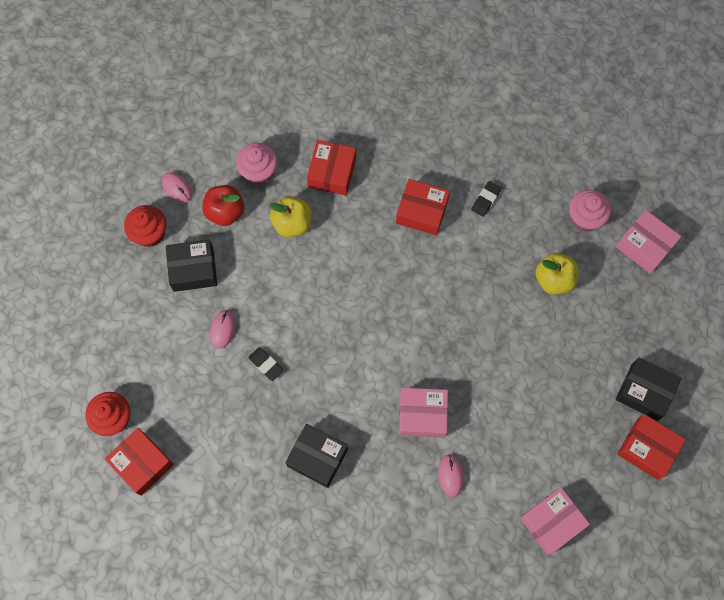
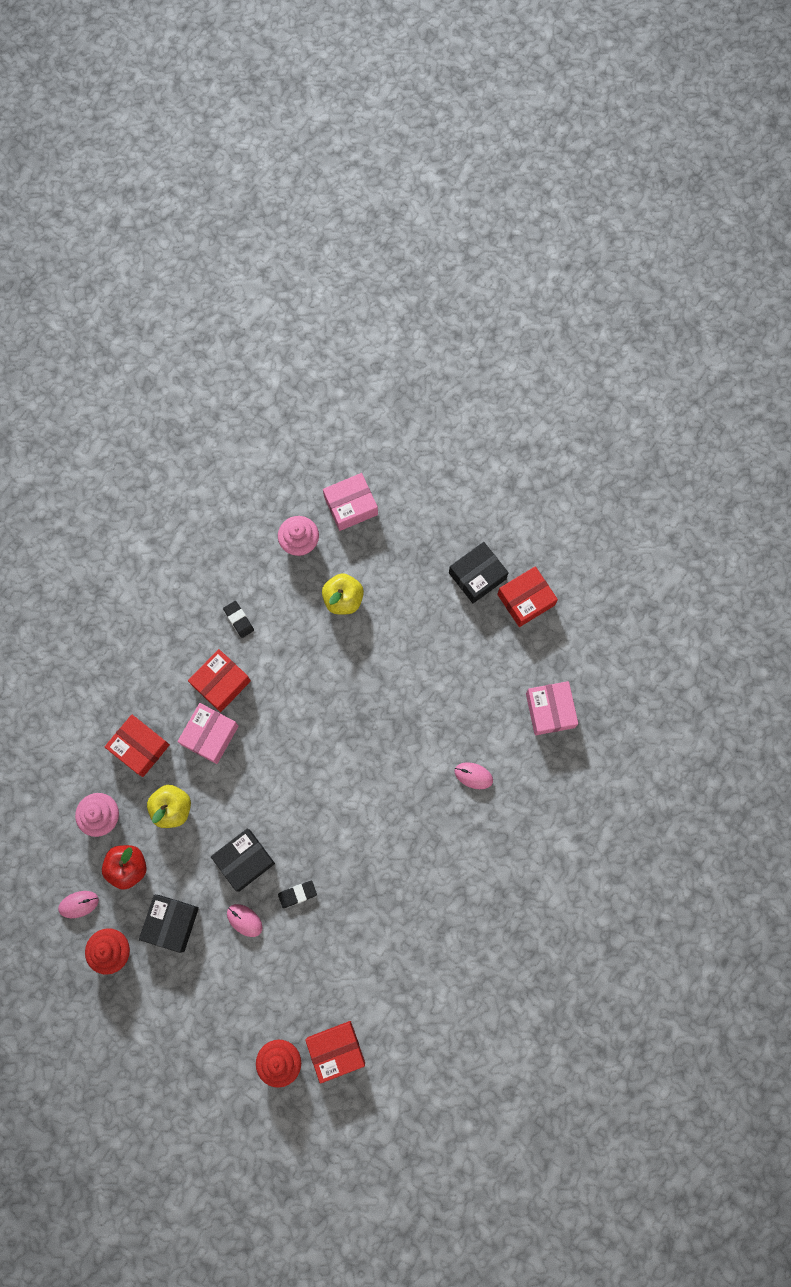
camera: 65 degrees left, 5 degrees up
black box [285,424,348,488] -> black box moved to [211,829,275,892]
pink box [399,388,448,438] -> pink box moved to [177,703,239,764]

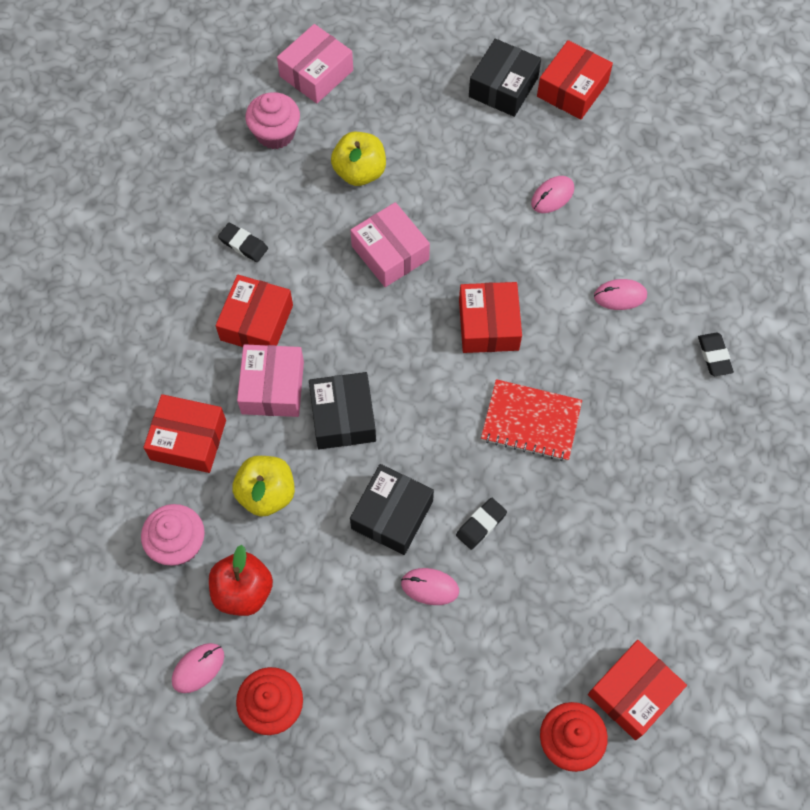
camera: 25 degrees left, 10 degrees down
black box [139,895,199,953] -> black box moved to [309,372,376,449]
pink box [526,681,578,735] -> pink box moved to [350,202,430,287]
none -> red box [459,282,522,353]
none -> red notebook [481,379,582,461]
none -> pink mouse [531,176,574,213]
none -> black eraser [698,333,734,376]

